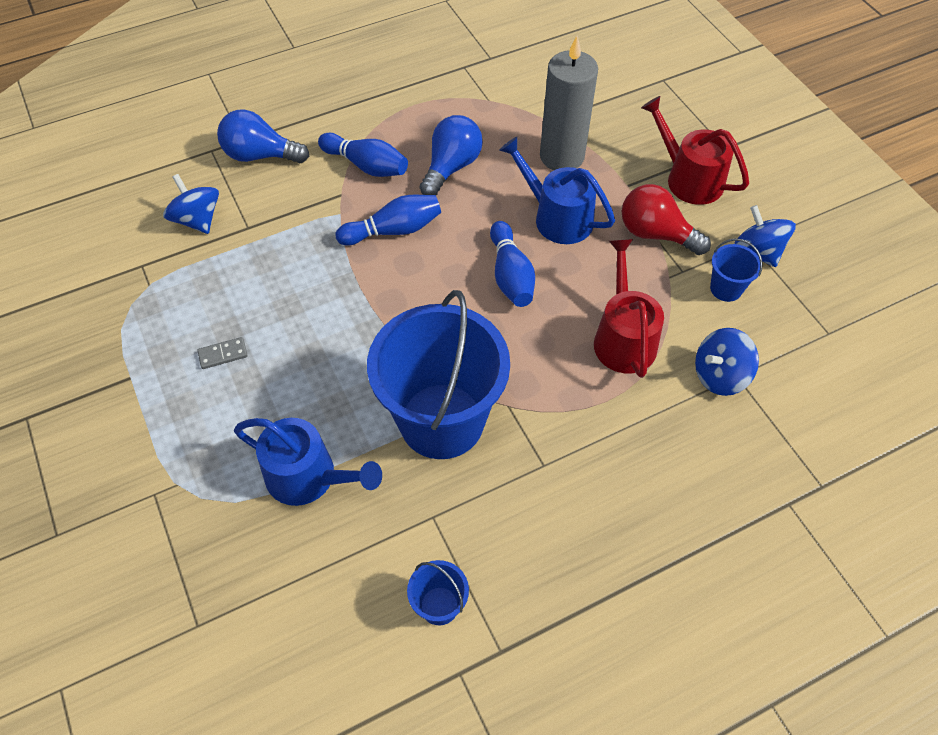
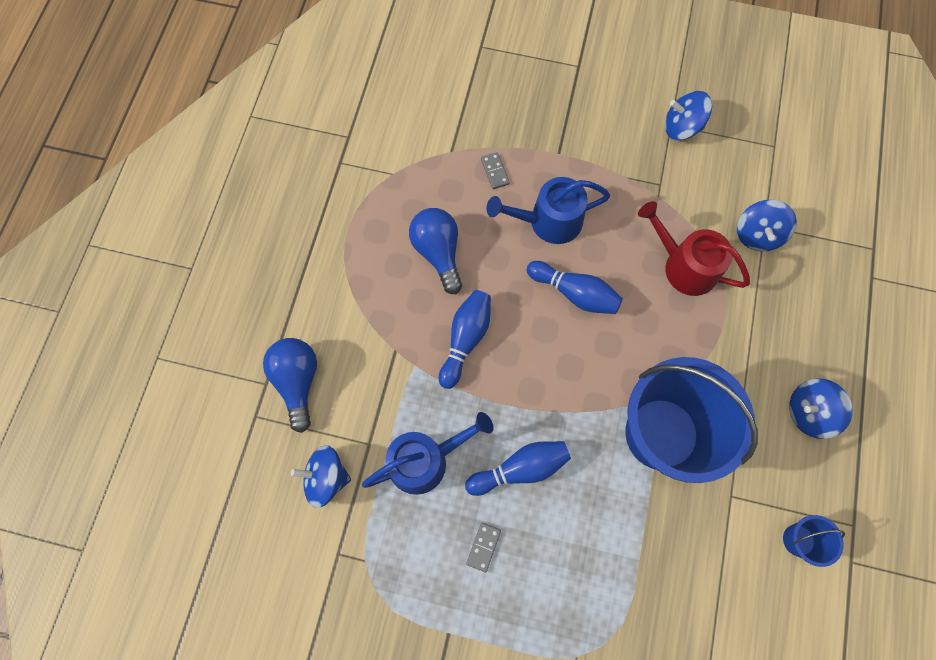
camera: 50 degrees left, 15 degrees up
blue light bulb [217,110,309,163] -> blue light bulb turned 120 degrees clockwise [263,338,317,433]
blue watering can [234,418,382,506] -> blue watering can moved to [362,412,494,495]
blue bowling pin [318,133,408,177] -> blue bowling pin moved to [465,441,571,496]
grey candle [540,36,598,170] -> grey domino [481,152,510,189]
red light bulb [622,184,711,255] -> none
red watering can [641,96,749,205] -> none
blue bucket [710,238,763,302] -> none
none -> blue spinning top [789,378,853,439]

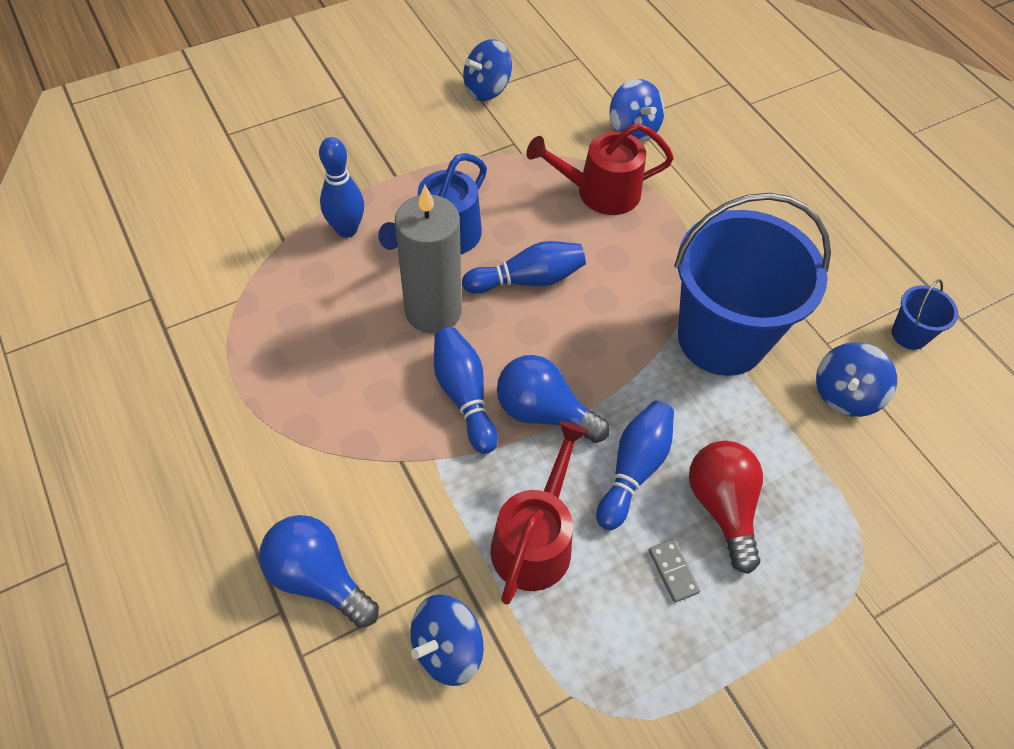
camera: 45 degrees left, 15 degrees down
blue watering can [362,412,494,495] -> red watering can [490,421,589,605]
blue light bulb [409,208,462,294] -> blue light bulb moved to [497,355,610,443]
grey domino [481,152,510,189] -> blue bowling pin [319,137,364,238]
blue spinning top [789,378,853,439] -> blue spinning top moved to [816,342,897,417]
none -> grey candle [395,185,462,334]
none -> red light bulb [689,441,763,574]

